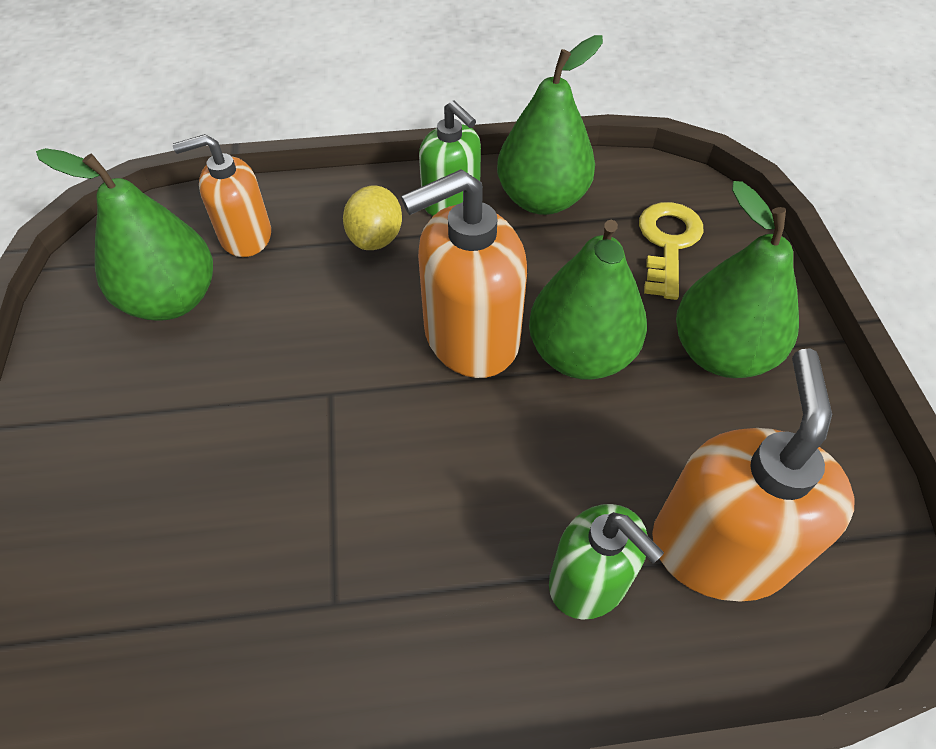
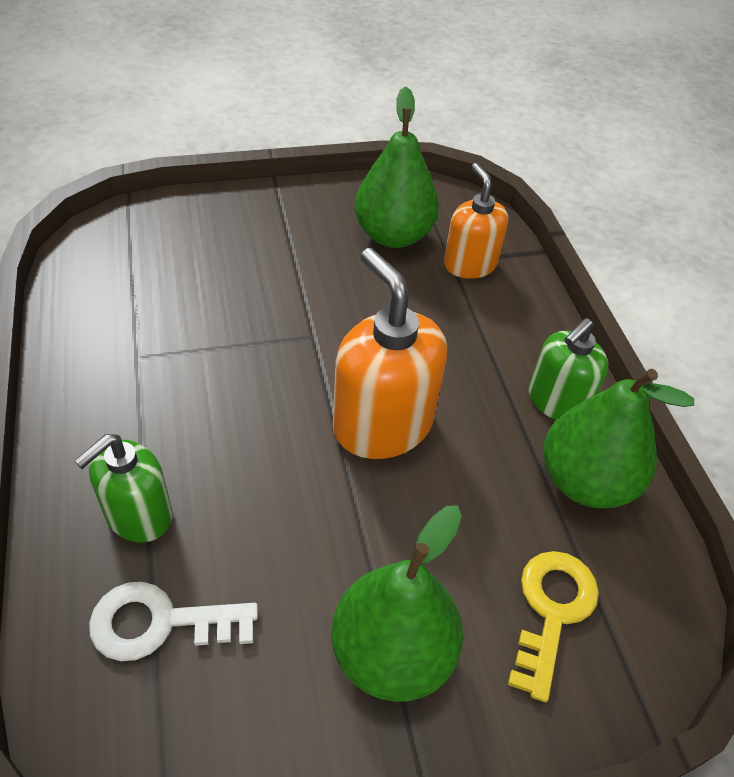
camera: 80 degrees right, 5 degrees down
yellow lemon [343,186,402,250] -> none
green pear [529,220,647,380] -> none
yellow key [639,202,704,300] -> yellow key turned 75 degrees counterclockwise [508,551,599,702]
orange soap dispenser [652,348,855,602] -> white key [89,582,258,661]

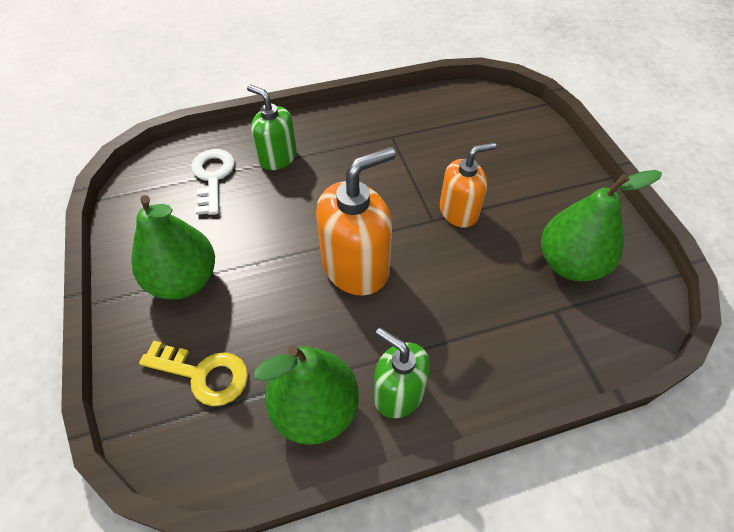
camera: 90 degrees right, 5 degrees up
orange soap dispenser [444,163,508,279] -> orange soap dispenser moved to [440,142,496,228]

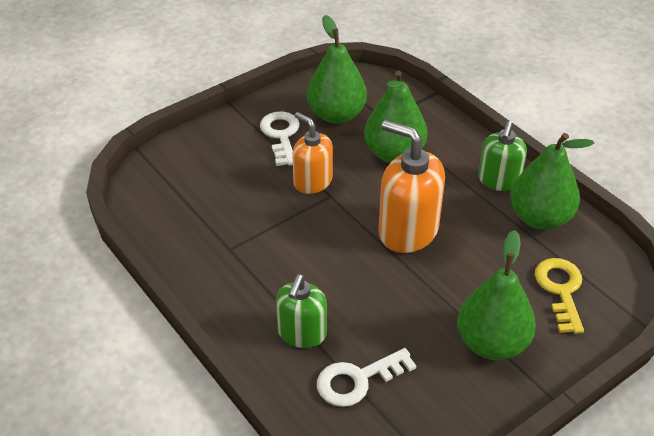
camera: 110 degrees left, 10 degrees down
none -> white key [260,111,300,166]
none -> green pear [364,71,427,163]

